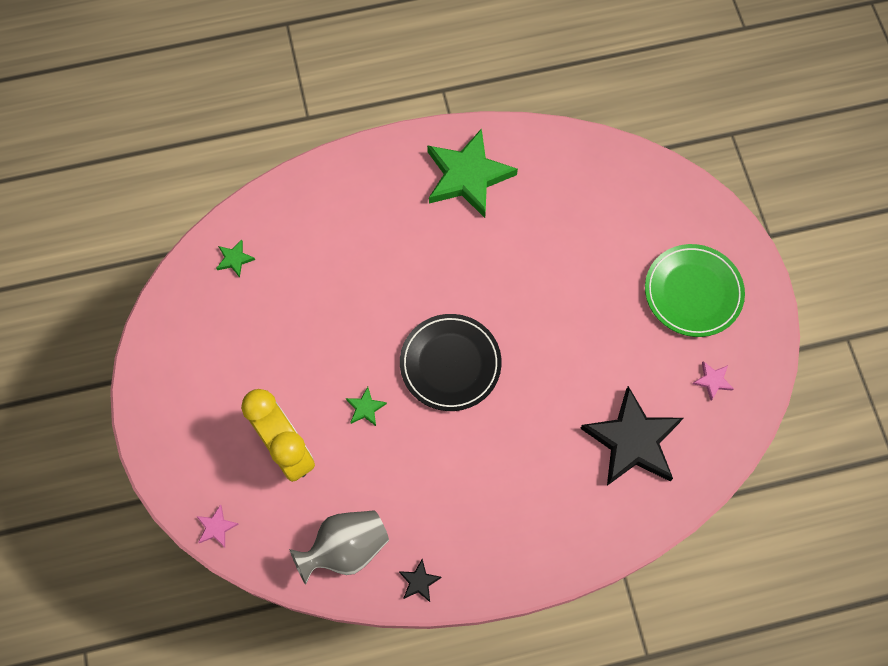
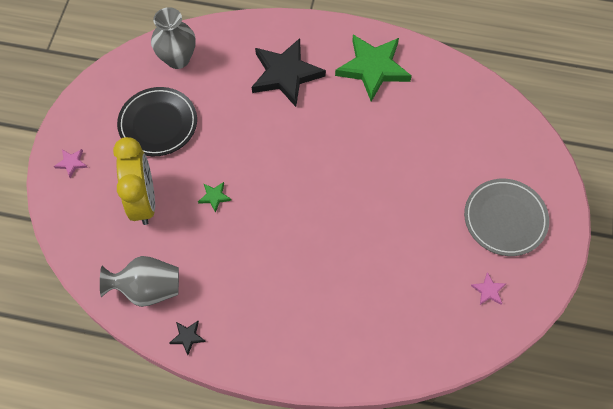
camera: 25 degrees right, 5 degrees down
pink star [196,505,238,547] -> pink star moved to [54,149,88,178]
green star [216,240,255,278] -> grey vase [151,7,196,69]
black plate [400,314,502,411] -> black plate moved to [117,87,197,156]
black star [580,386,683,486] -> black star moved to [252,38,326,107]
green plate [645,244,745,337] -> grey plate [464,179,549,256]

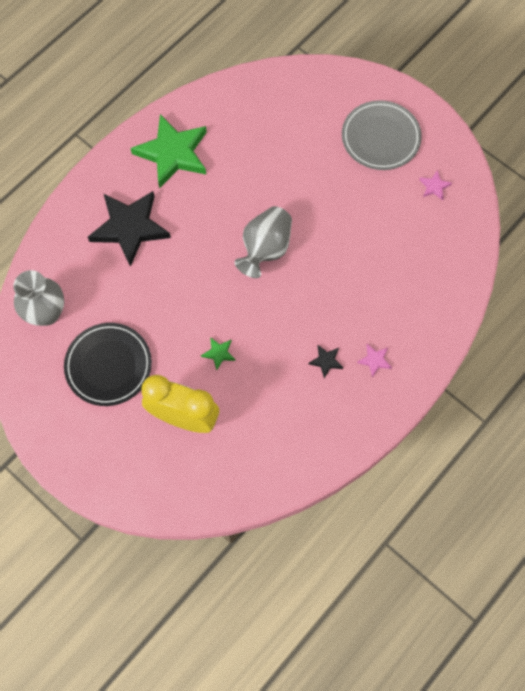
camera: 60 degrees left, 5 degrees up
pink star [54,149,88,178] -> pink star moved to [357,344,392,378]
grey vase [100,256,179,307] -> grey vase moved to [234,206,292,278]
black star [170,321,206,355] -> black star moved to [309,345,343,378]

